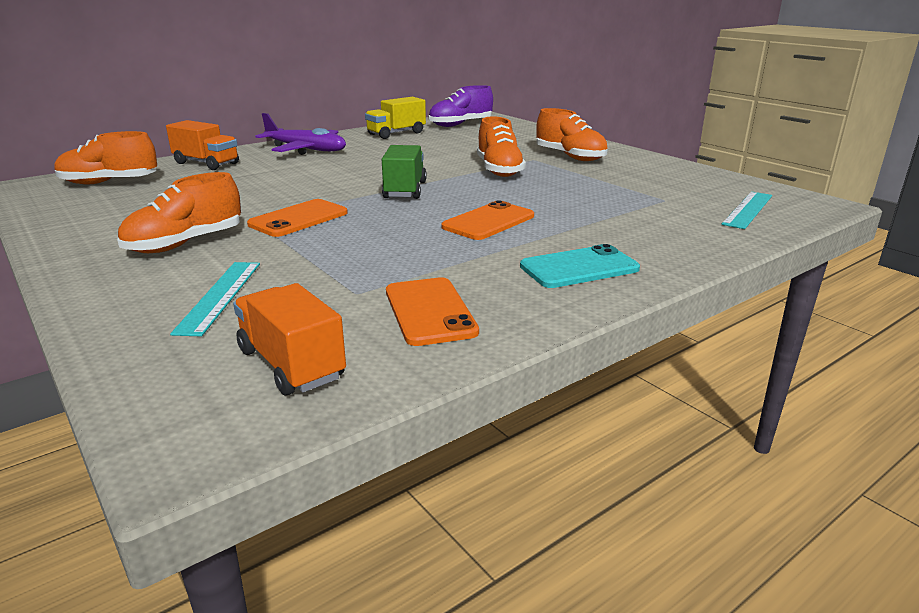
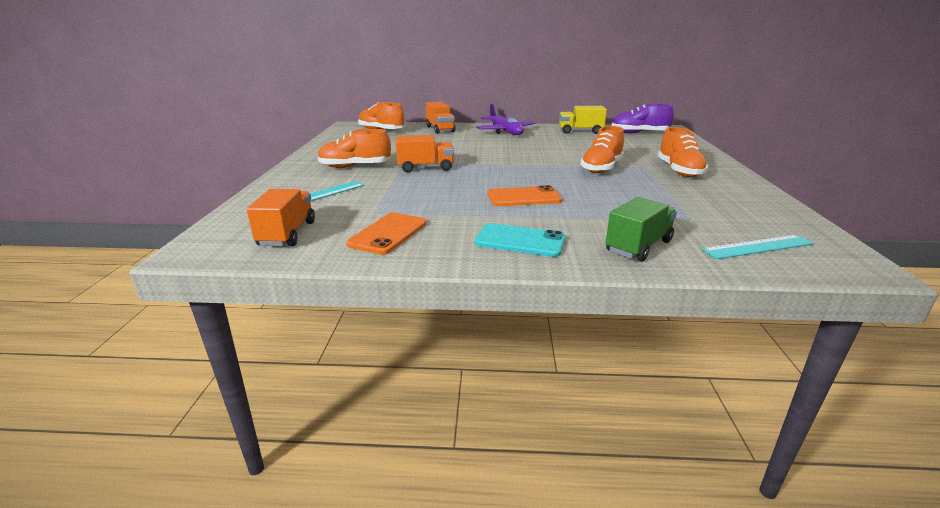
camera: 40 degrees right, 0 degrees up
orange phone [247,199,348,237] -> orange truck [396,135,454,172]
green truck [382,145,427,199] -> green truck moved to [606,197,677,262]

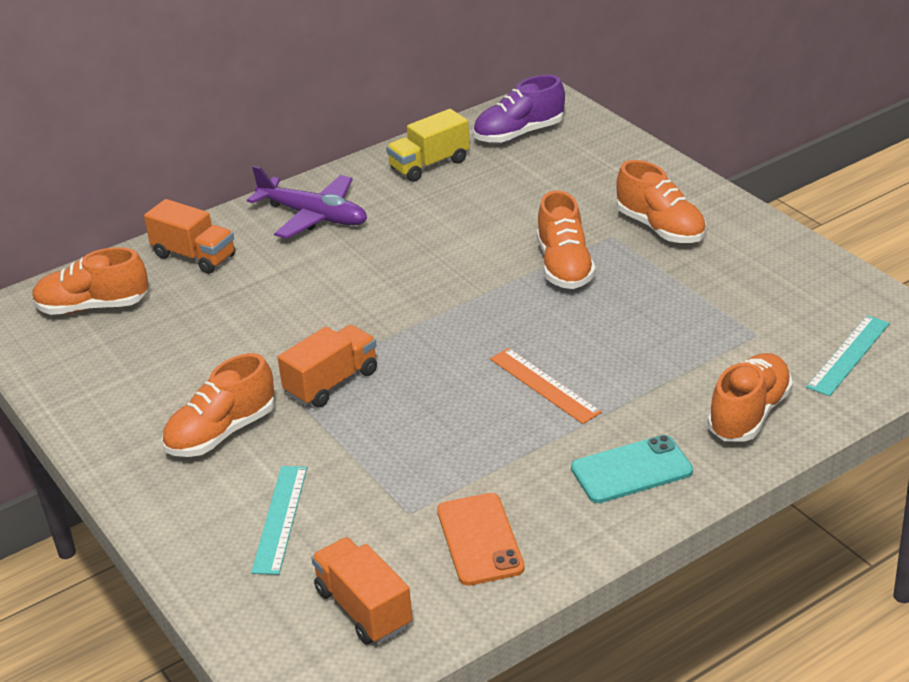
camera: 35 degrees left, 10 degrees up
orange phone [487,185,562,206] -> orange ruler [490,348,602,424]
green truck [606,197,677,262] -> orange shoe [708,353,793,442]

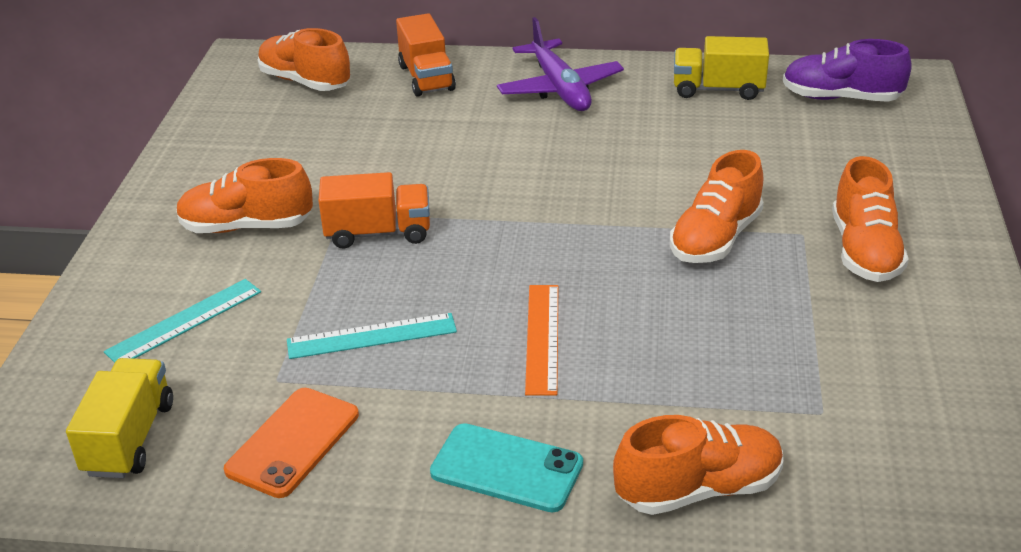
camera: 40 degrees right, 0 degrees up
orange truck [311,537,413,645] -> yellow truck [66,358,173,478]
turquoise ruler [806,315,890,396] -> turquoise ruler moved to [287,313,457,359]

